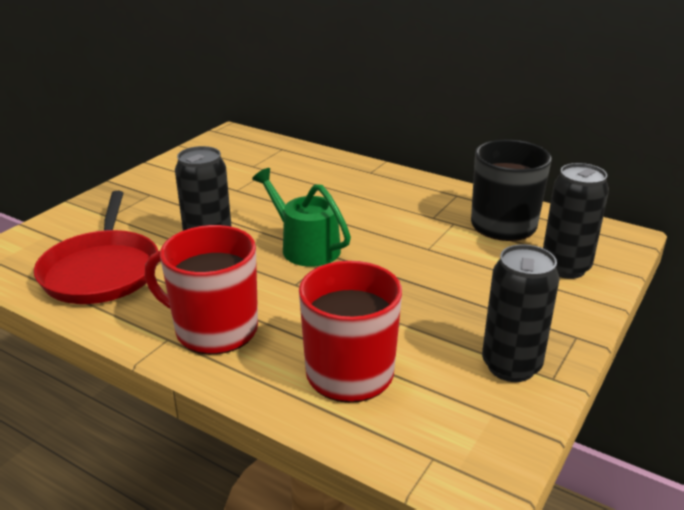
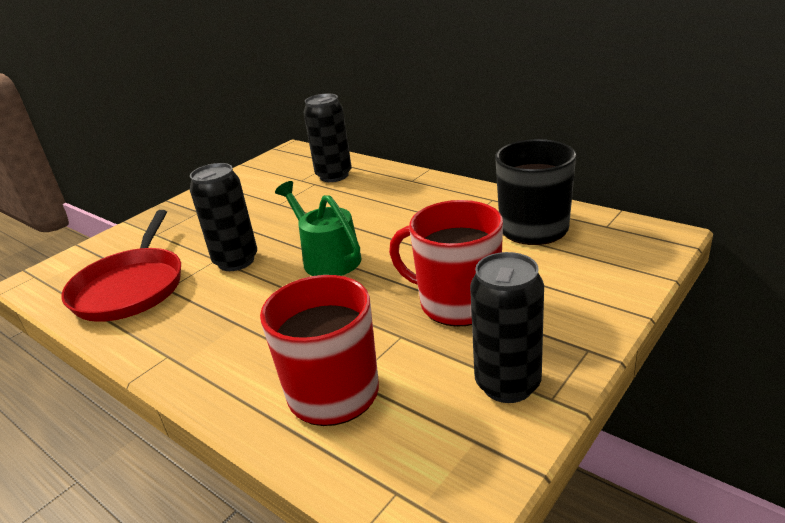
camera: 10 degrees right, 0 degrees up
red mug [145,225,258,355] -> red mug moved to [389,200,503,327]
black can [543,163,609,279] -> black can moved to [304,93,352,182]

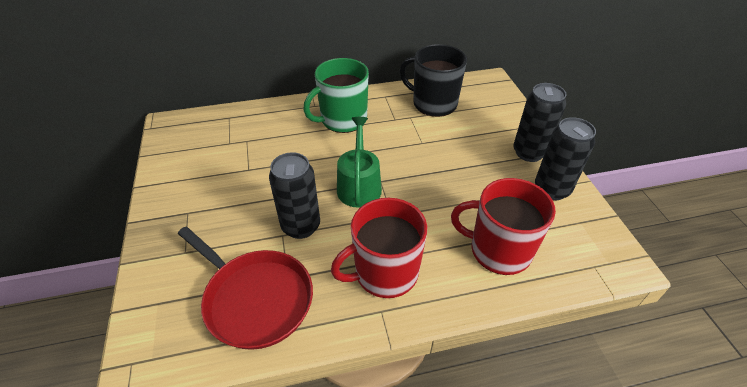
camera: 55 degrees left, 15 degrees up
green watering can [275,181,361,276] -> green watering can turned 90 degrees clockwise [337,117,382,208]
black can [304,93,352,182] -> black can moved to [513,83,566,162]
red mug [389,200,503,327] -> red mug moved to [331,198,427,298]
none -> green mug [303,58,369,133]

